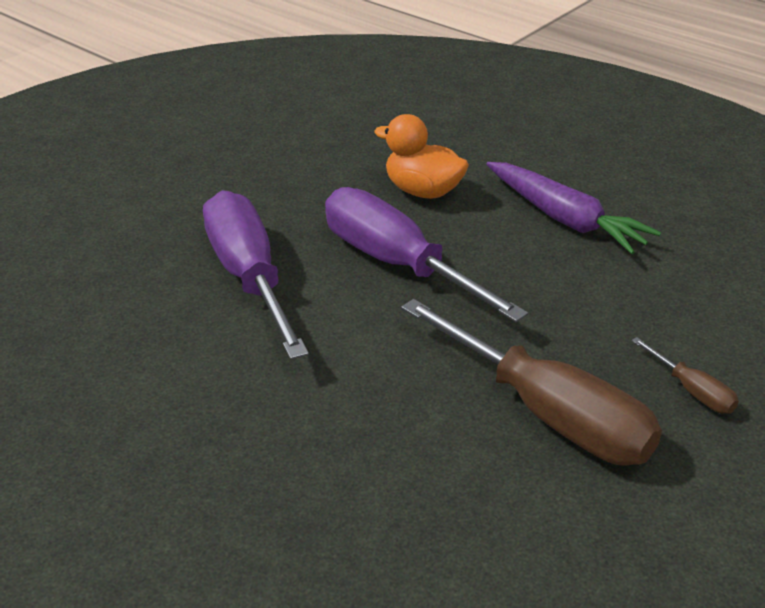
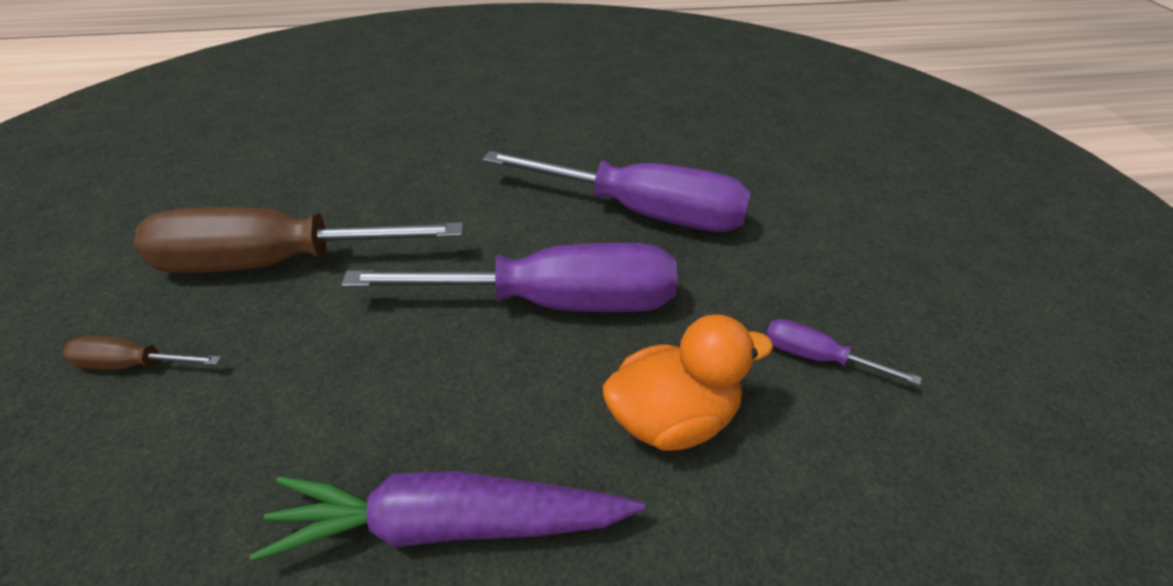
camera: 130 degrees right, 5 degrees up
none -> purple screwdriver [766,319,921,385]

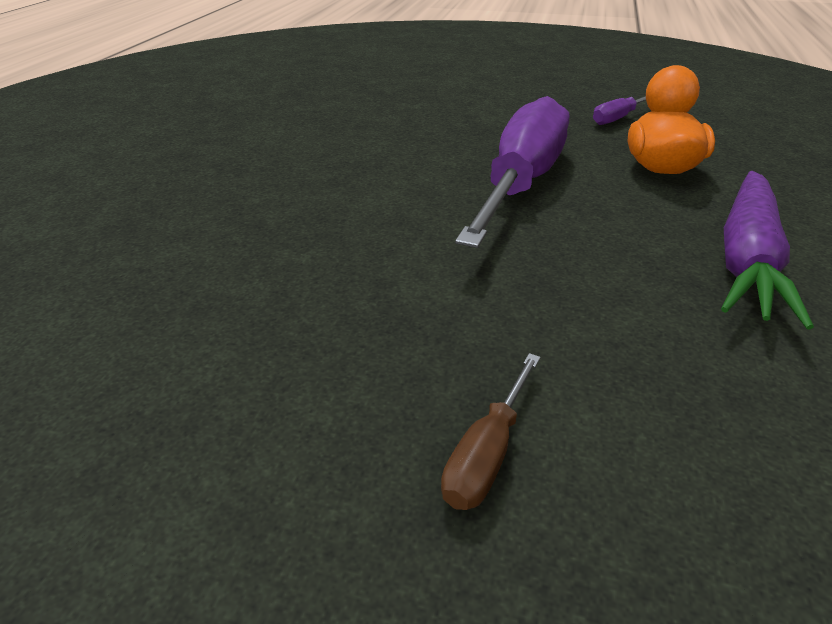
camera: 65 degrees left, 5 degrees down
brown screwdriver [134,207,463,273] -> none
purple screwdriver [482,151,751,232] -> none

